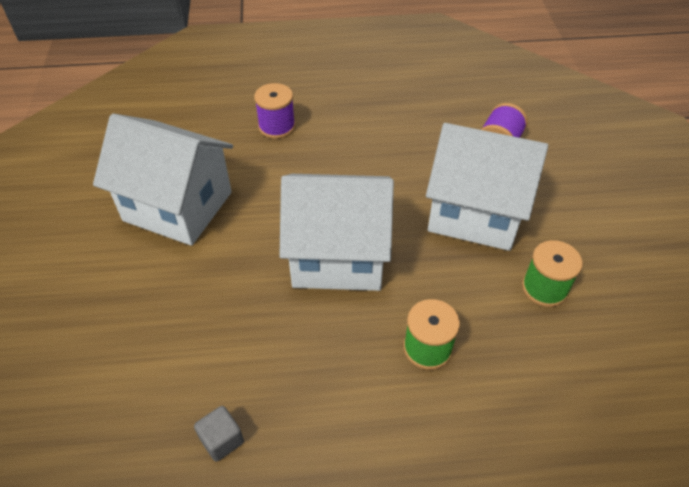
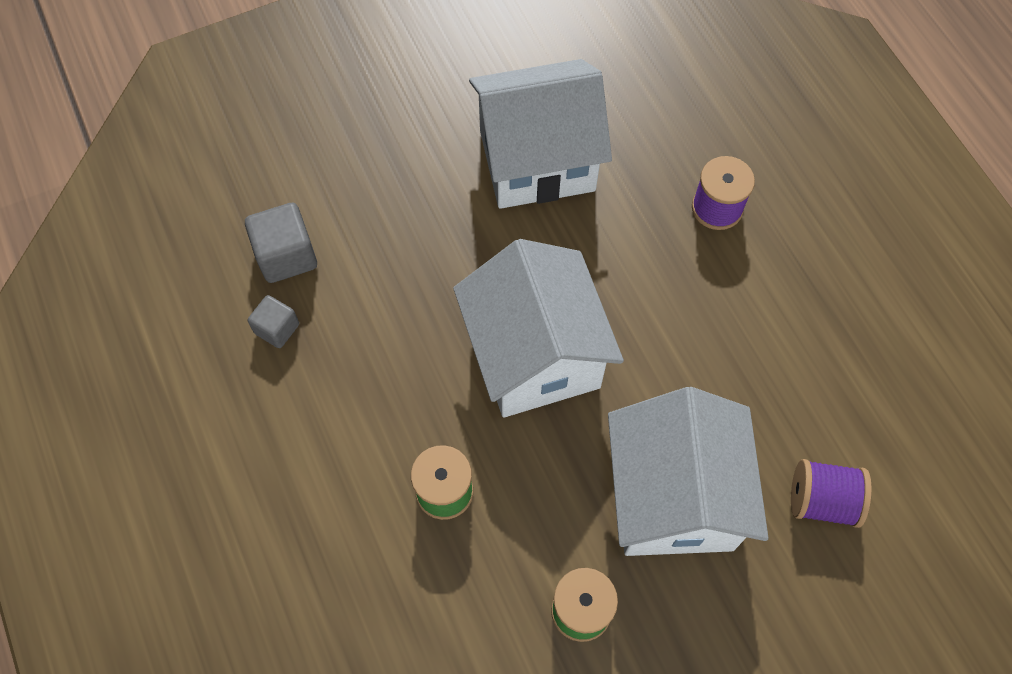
camera: 70 degrees right, 15 degrees up
white house [93,114,233,246] -> white house turned 75 degrees clockwise [469,59,612,209]
none -> grey cube [245,203,317,283]

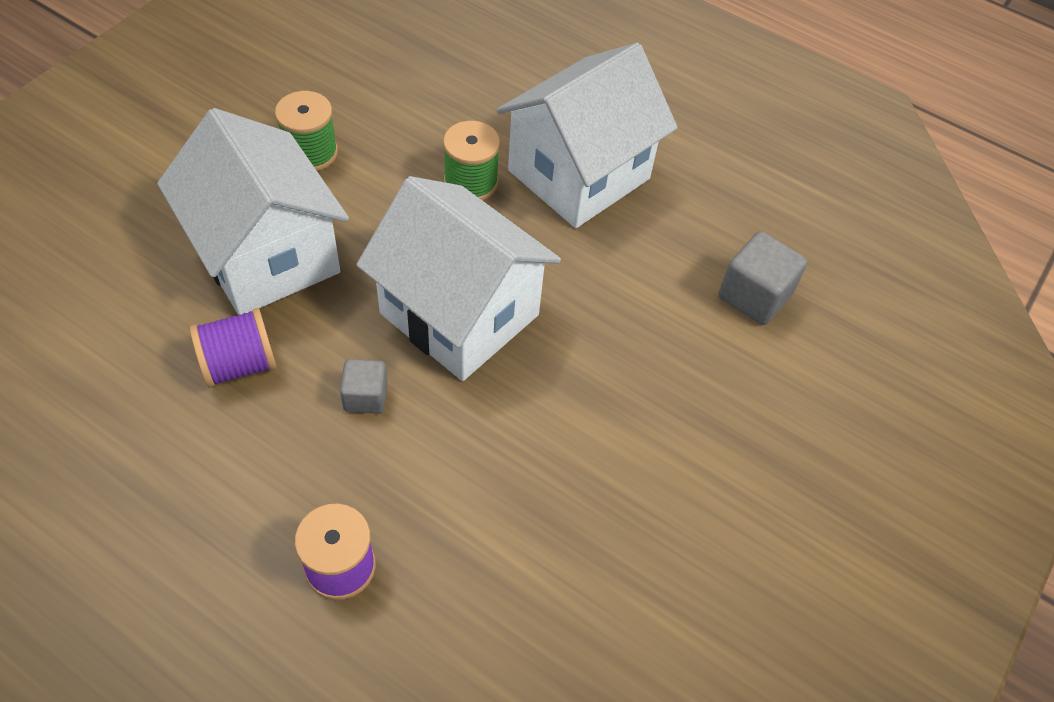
camera: 145 degrees right, 10 degrees down
grey cube [248,295,299,348] -> grey cube moved to [340,359,388,414]
white house [469,59,612,209] -> white house moved to [497,43,678,228]
purple spool [791,459,872,528] -> purple spool moved to [190,308,277,388]

